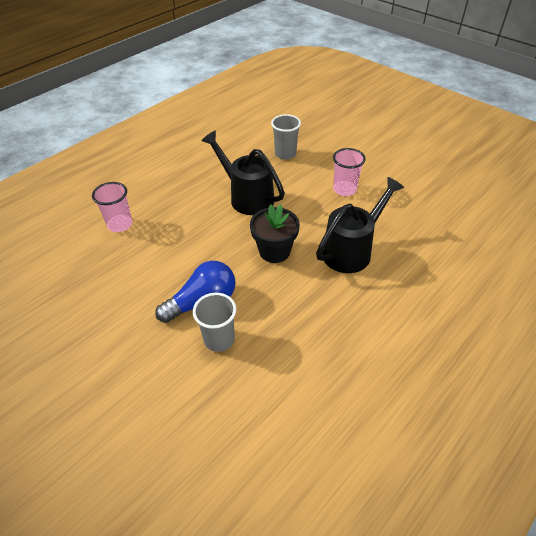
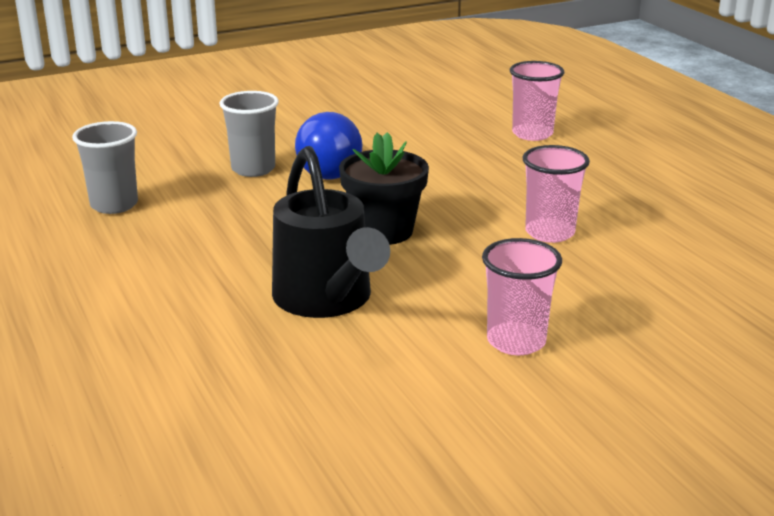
camera: 110 degrees right, 20 degrees down
black watering can [201,131,285,215] -> pink cup [523,145,590,243]
grey cup [271,114,301,159] -> grey cup moved to [72,121,138,214]

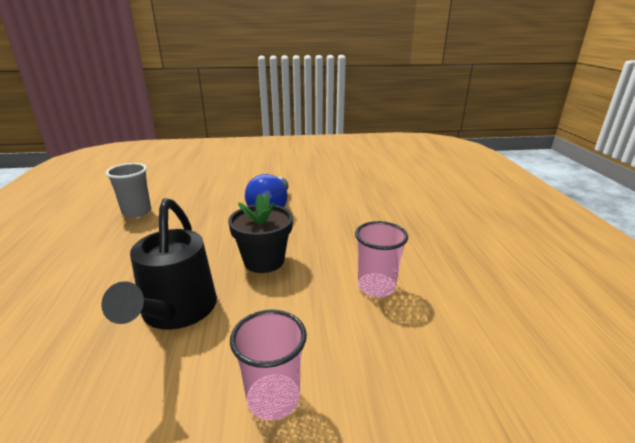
camera: 20 degrees right, 0 degrees up
grey cup [219,91,279,177] -> none
pink cup [510,61,565,141] -> none

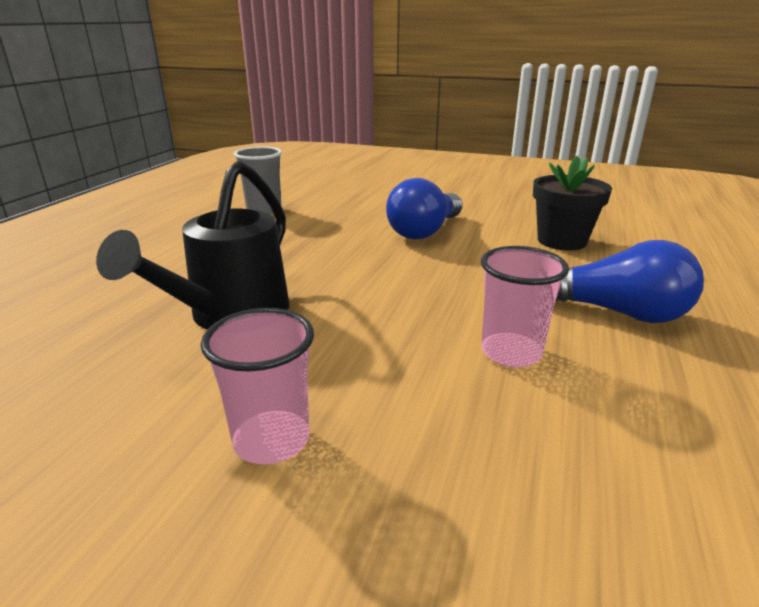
camera: 25 degrees right, 0 degrees up
black flower pot [228,194,293,273] -> black flower pot moved to [533,156,612,250]
none -> blue light bulb [556,240,704,323]

